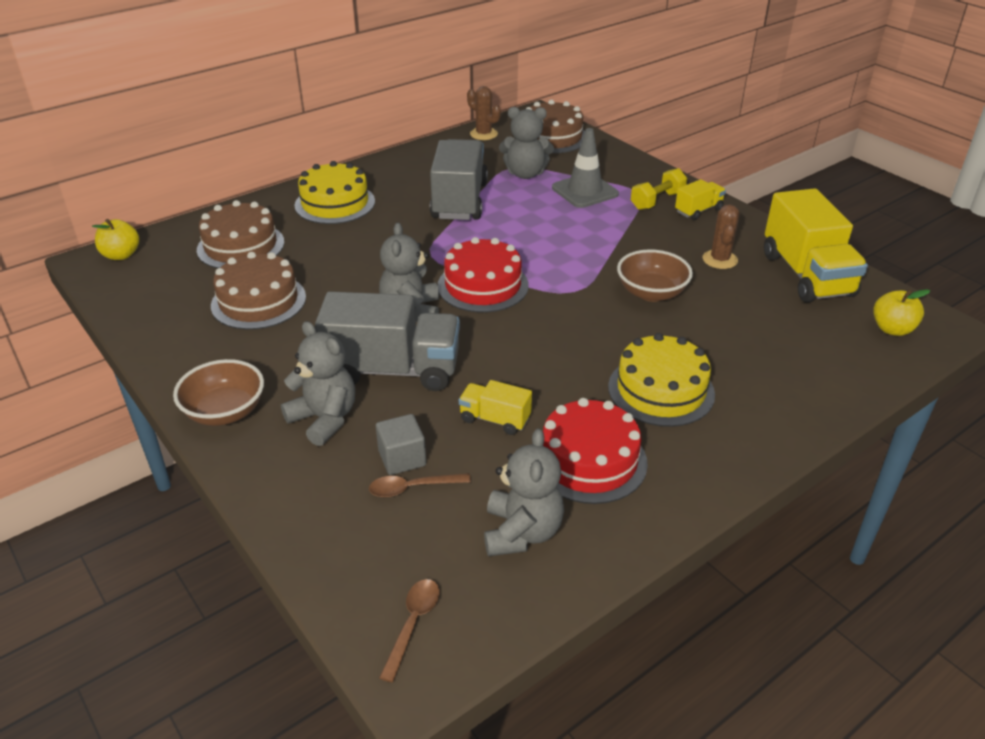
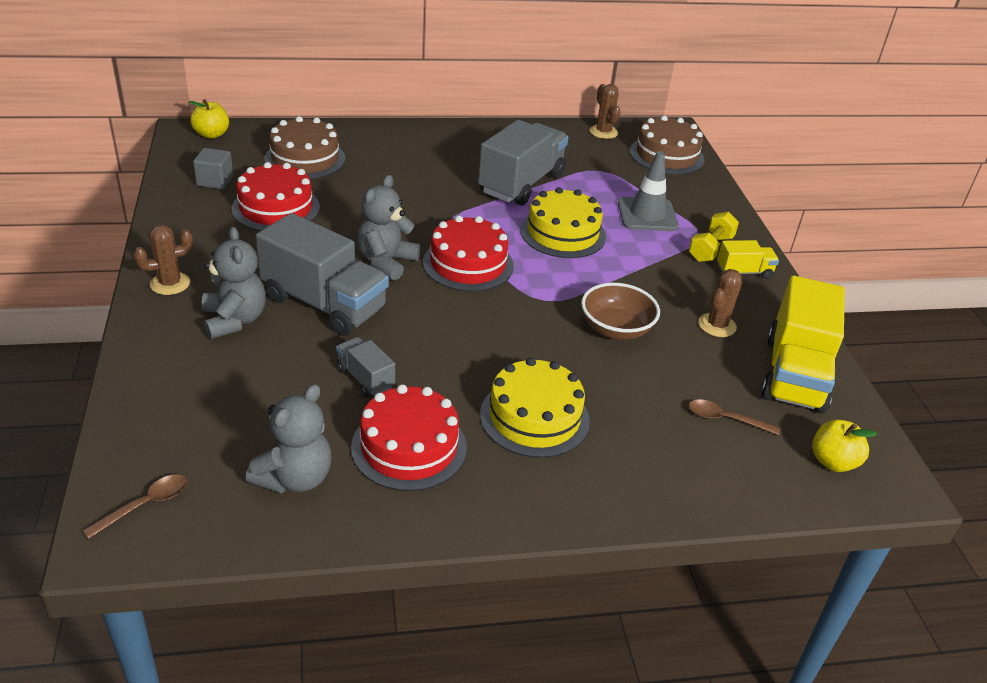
camera: 25 degrees right, 0 degrees up
brown bowl [173,359,264,426] -> brown cactus [133,225,193,295]
brown cake [211,252,306,330] -> red cake [232,162,320,231]
yellow cake [294,161,375,224] -> yellow cake moved to [520,187,606,258]
brown spoon [369,473,471,498] -> brown spoon moved to [689,399,780,435]
grey cube [376,414,426,475] -> grey cube moved to [193,148,233,189]
yellow truck [459,380,532,435] -> grey truck [336,337,395,397]
grey teddy bear [499,107,554,179] -> none
yellow dumbbell [631,168,687,210] -> yellow dumbbell turned 45 degrees counterclockwise [689,212,739,262]

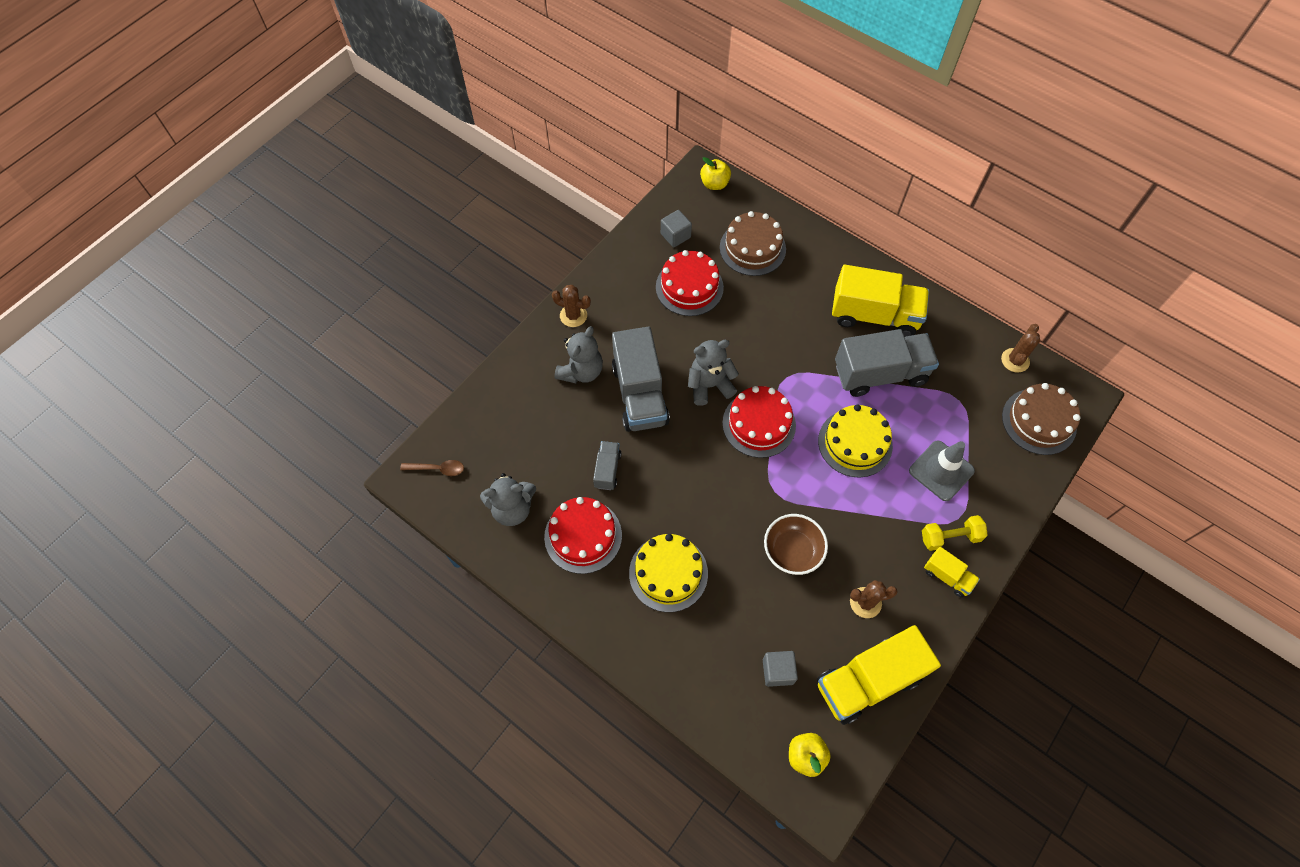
camera: 50 degrees right, 25 degrees up
brown spoon [689,399,780,435] -> grey cube [763,651,798,687]
none -> yellow truck [832,265,929,337]

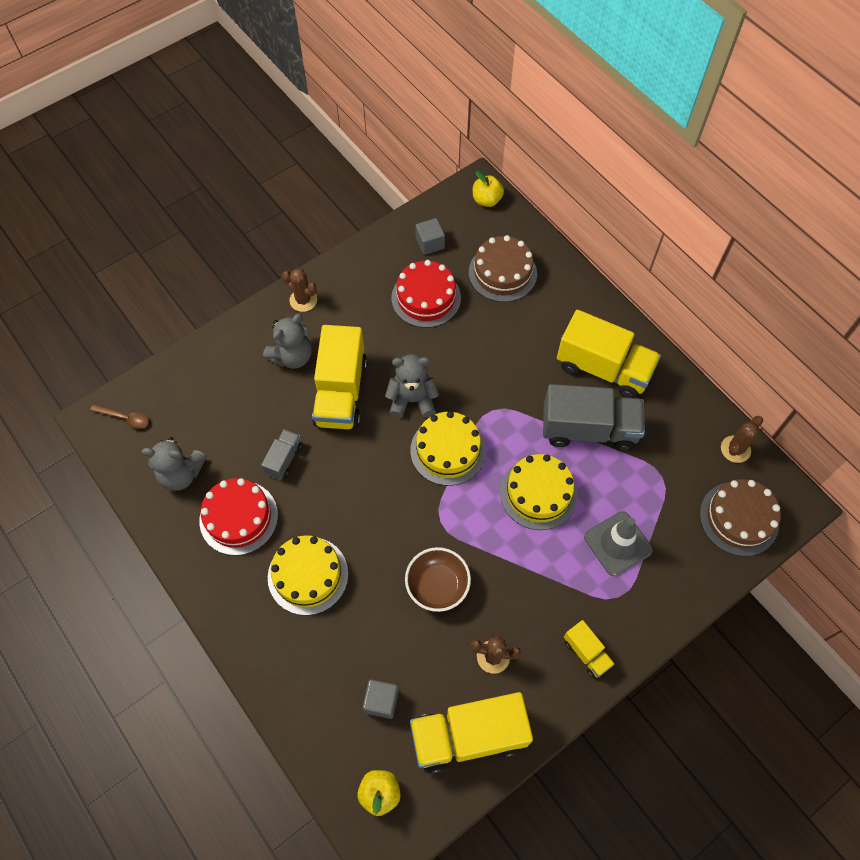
camera: 15 degrees right, 0 degrees up
grey truck [612,327,670,432] -> yellow truck [312,325,367,429]
red cake [722,386,796,458] -> yellow cake [410,411,486,486]
yellow dumbbell [922,515,988,551] -> none

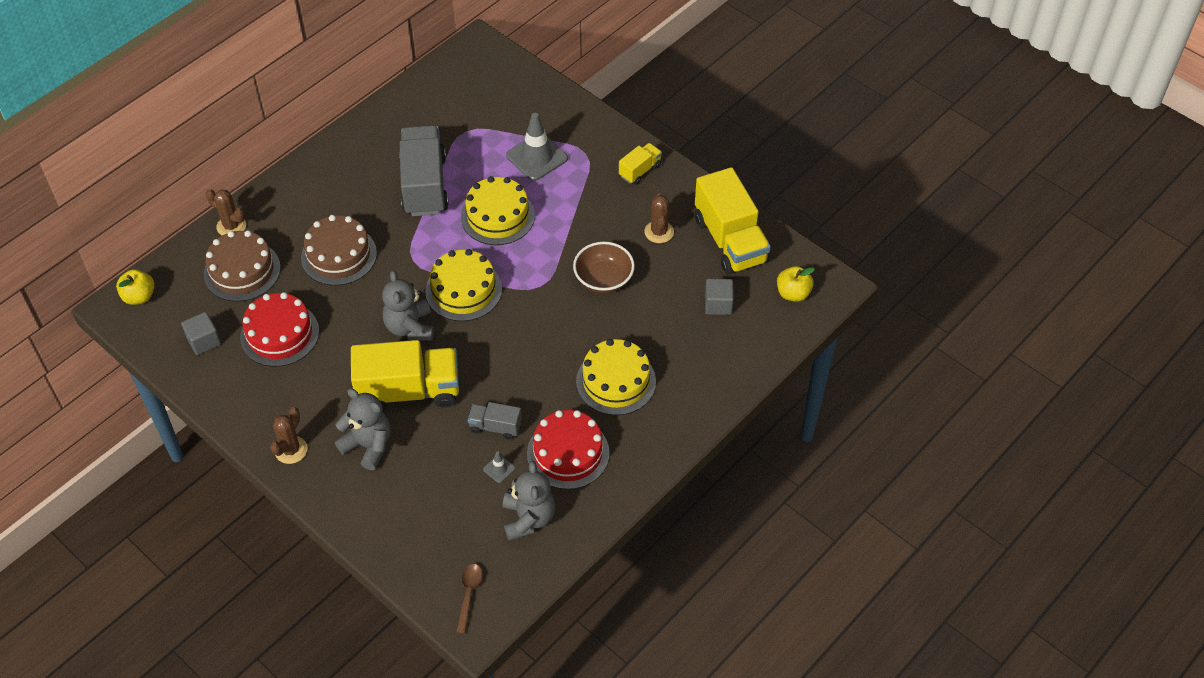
camera: 100 degrees left, 10 degrees down
yellow truck [557,310,661,398] -> none
brown cake [700,479,781,556] -> brown cake moved to [301,215,377,286]
brown cactus [721,416,763,463] -> brown cactus moved to [205,189,246,235]
none -> grey traffic cone [483,451,515,483]

